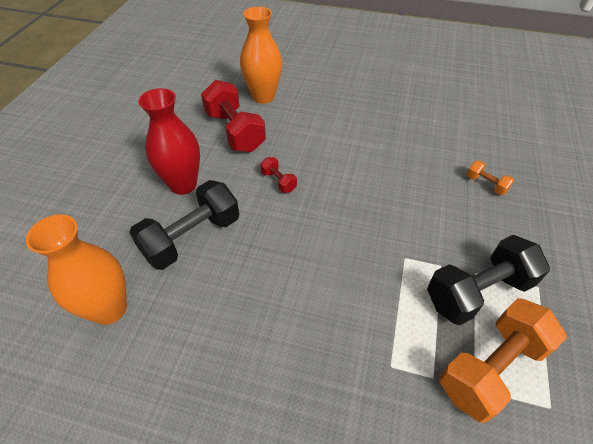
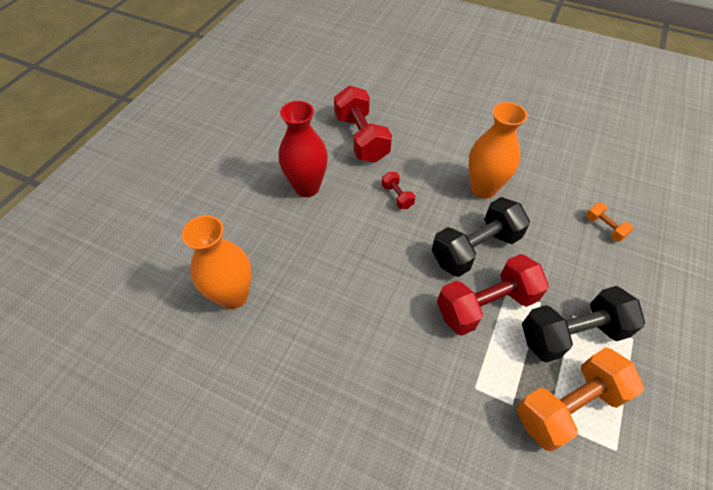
camera: 10 degrees right, 5 degrees up
black dumbbell [129,180,239,270] -> black dumbbell moved to [432,197,530,277]
orange vase [240,7,282,104] -> orange vase moved to [468,102,527,199]
none -> red dumbbell [437,254,549,336]

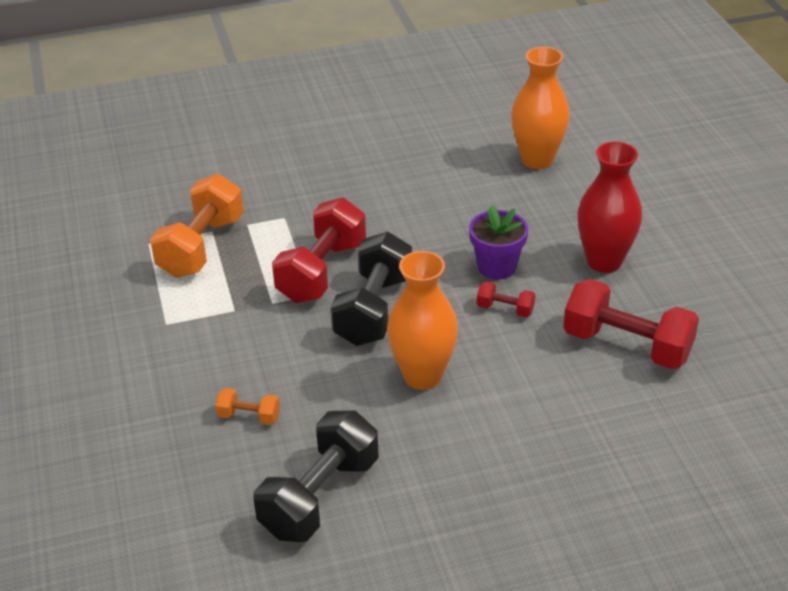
camera: 140 degrees right, 15 degrees down
black dumbbell [522,286,645,362] -> black dumbbell moved to [254,411,379,542]
none -> purple flower pot [469,205,528,280]

